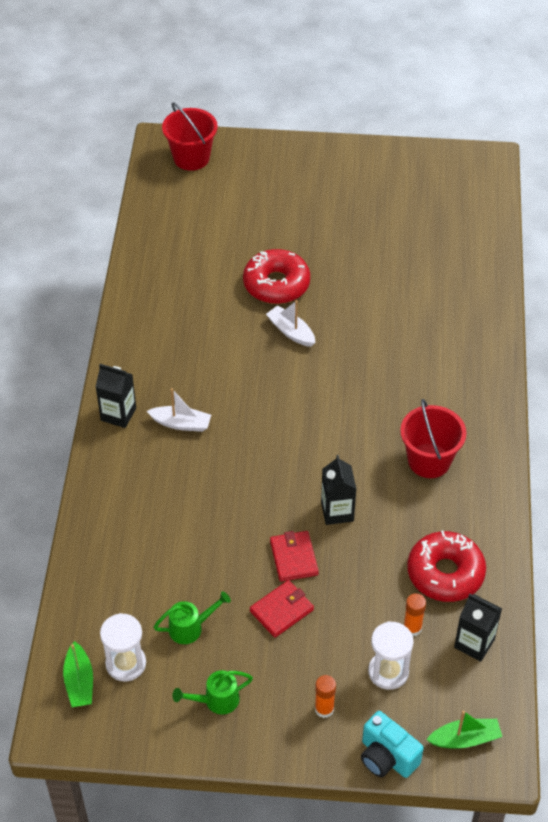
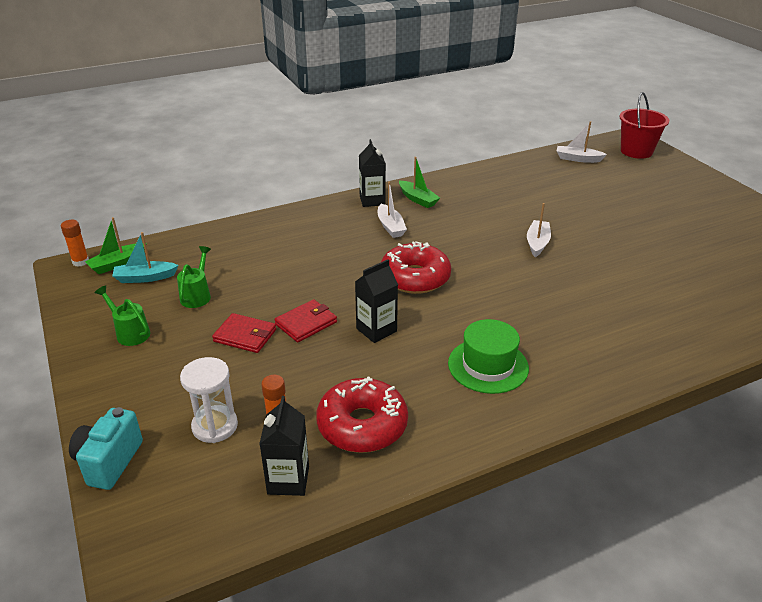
camera: 60 degrees right, 15 degrees down
white hourglass [100,613,146,682] -> turquoise boat [112,232,179,283]
green watering can [154,591,231,644] -> green watering can turned 120 degrees counterclockwise [177,246,211,308]
red donut [243,249,310,304] -> red donut moved to [381,241,451,294]
orange glue stick [315,675,336,718] -> orange glue stick moved to [61,220,89,267]
red bucket [400,399,466,478] -> green hat [448,319,529,394]
green boat [426,711,502,749] -> green boat moved to [399,157,440,208]
none -> white boat [557,121,607,163]

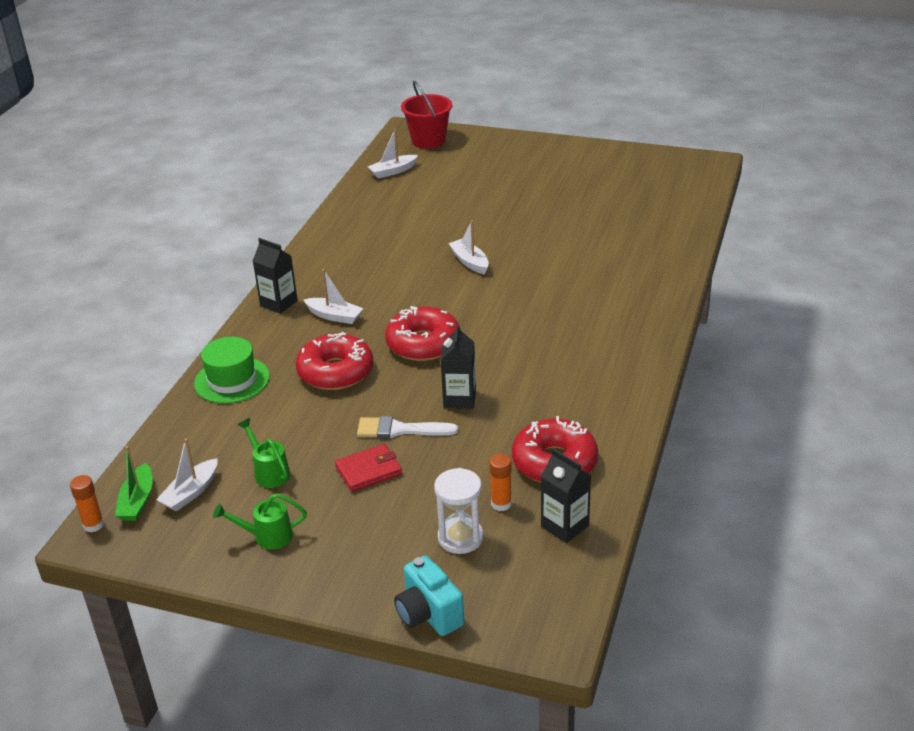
camera: 45 degrees left, 0 degrees up
turquoise boat [112,232,179,283] -> white boat [156,439,218,512]
red wallet [274,299,337,343] -> white brush [357,416,458,438]
green boat [399,157,440,208] -> none
green hat [448,319,529,394] -> green hat moved to [194,337,270,404]
none -> red donut [295,332,374,390]

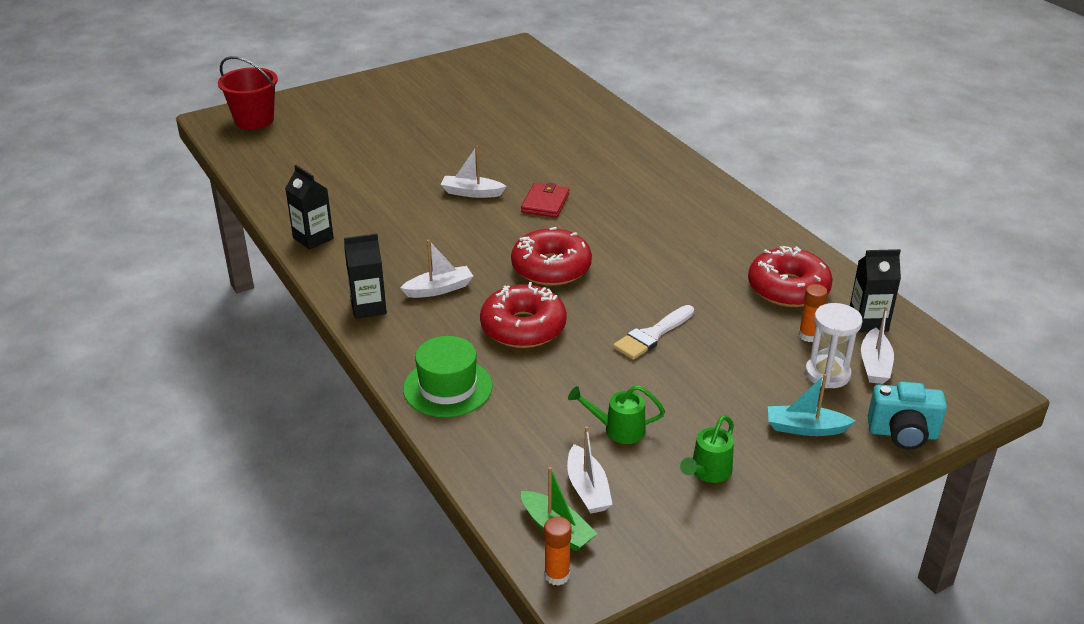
camera: 50 degrees left, 0 degrees up
red wallet [335,444,402,492] -> red wallet moved to [521,183,570,218]
white boat [368,129,418,179] -> white boat moved to [861,306,894,384]
black carton [441,324,476,409] -> black carton moved to [285,165,334,250]
none -> turquoise boat [768,374,855,436]

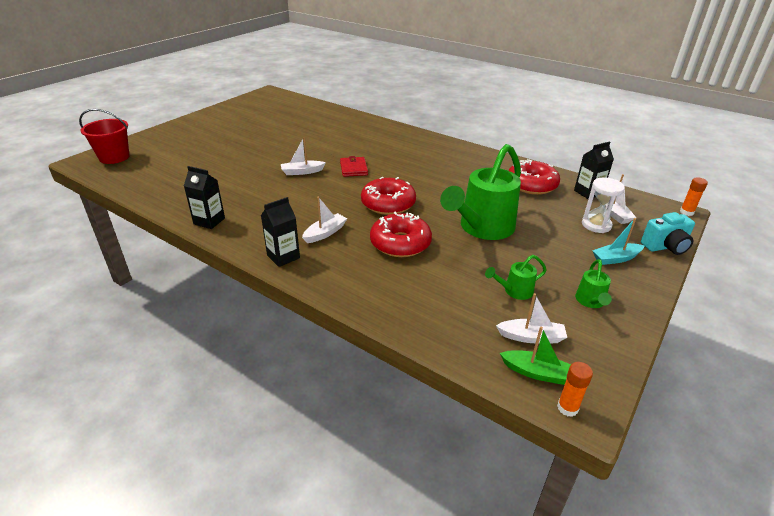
camera: 25 degrees left, 0 degrees up
green hat [403,336,493,417] -> none
white boat [567,426,613,514] -> white boat turned 45 degrees counterclockwise [496,293,567,343]
white brush [613,305,694,360] -> green watering can [440,144,521,240]
orange glue stick [798,284,828,342] -> orange glue stick moved to [680,177,708,216]

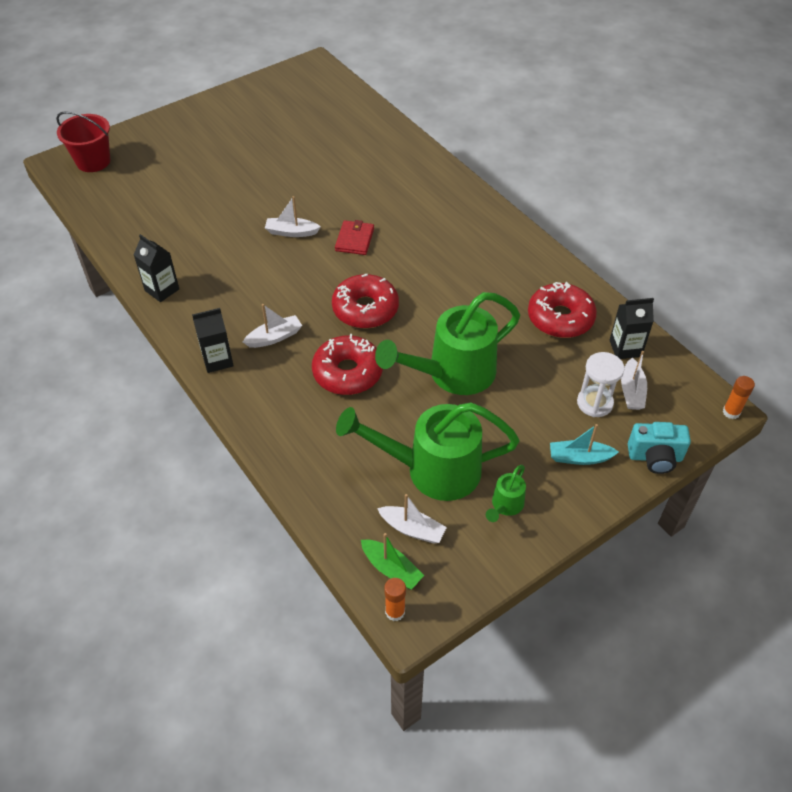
camera: 20 degrees right, 15 degrees up
green watering can [485,255,547,300] -> green watering can [336,402,519,501], size x2.28

